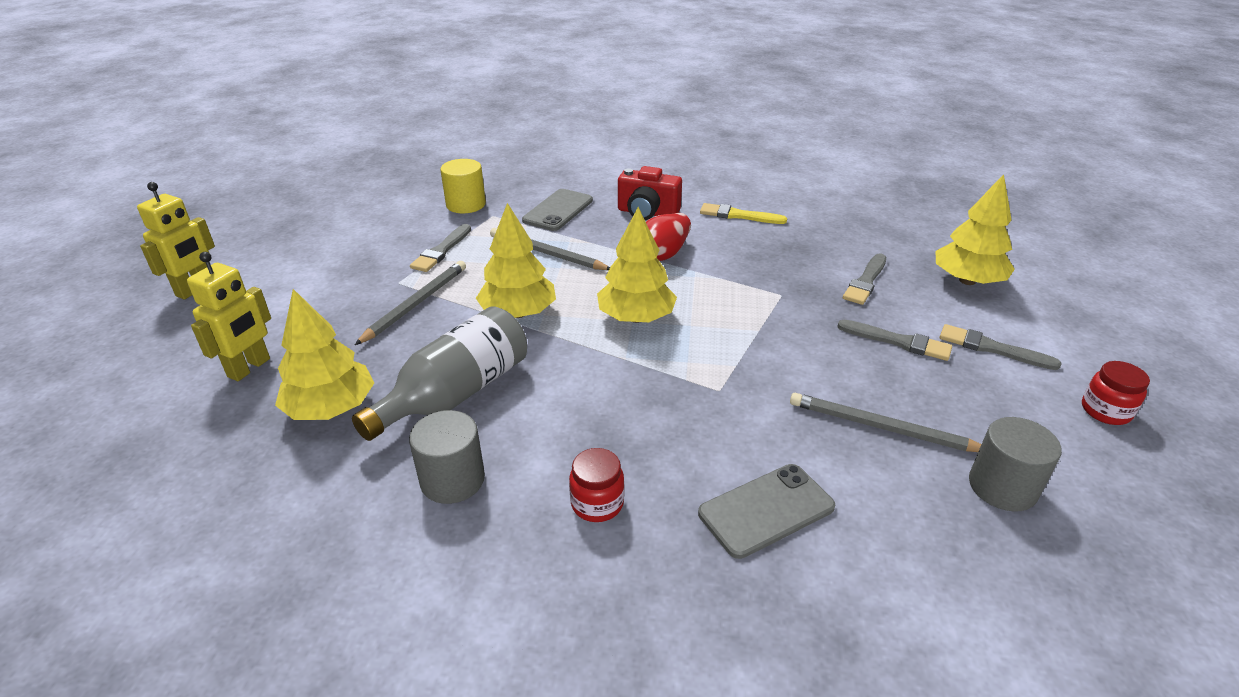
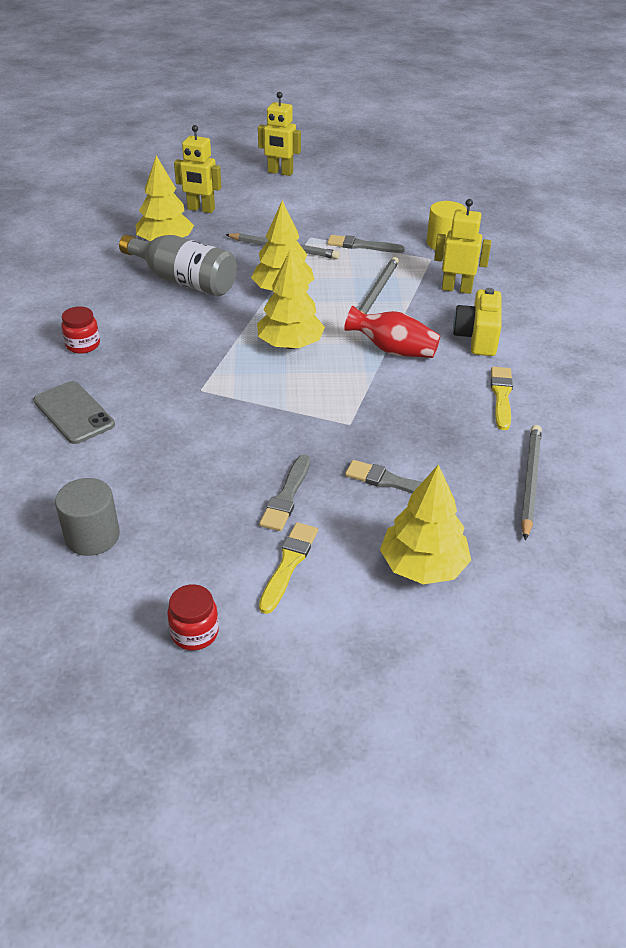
camera: 80 degrees right, 5 degrees up
grey cylinder [409,410,485,504] -> none
grey phone [522,189,593,231] -> yellow robot [434,199,492,294]
red camera [618,166,682,220] -> yellow camera [453,288,502,356]
grey pencil [790,393,981,452] -> grey pencil moved to [521,425,542,540]
grey brush [940,324,1061,370] -> yellow brush [259,522,318,614]

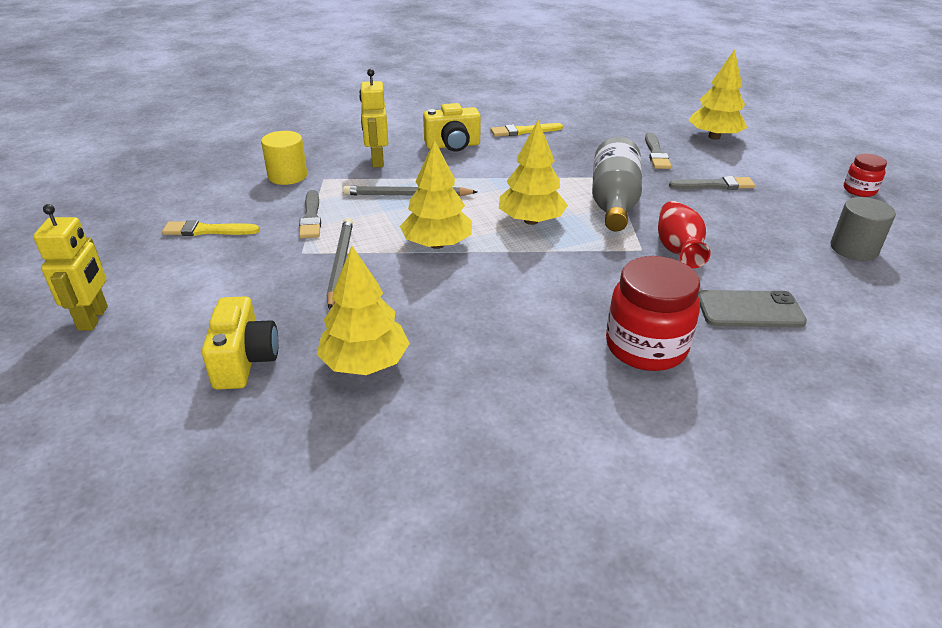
camera: 110 degrees left, 5 degrees down
grey phone [33,381,115,444] -> grey phone turned 60 degrees clockwise [698,290,807,328]
red jar [61,307,100,354] -> red jar [606,256,700,371], size x1.87
grey bottle [119,235,237,296] -> grey bottle moved to [592,137,642,232]
yellow robot [174,125,221,213] -> yellow camera [202,296,279,390]
yellow brush [259,522,318,614] -> yellow brush moved to [162,220,260,236]
red vase [344,306,441,358] -> red vase moved to [658,201,711,268]
grey pencil [521,425,542,540] -> none

